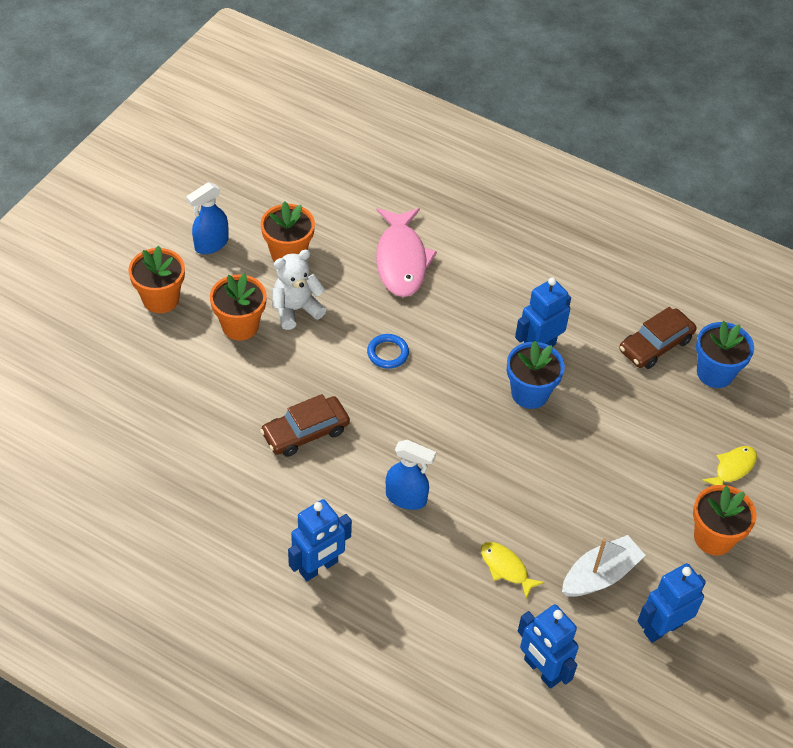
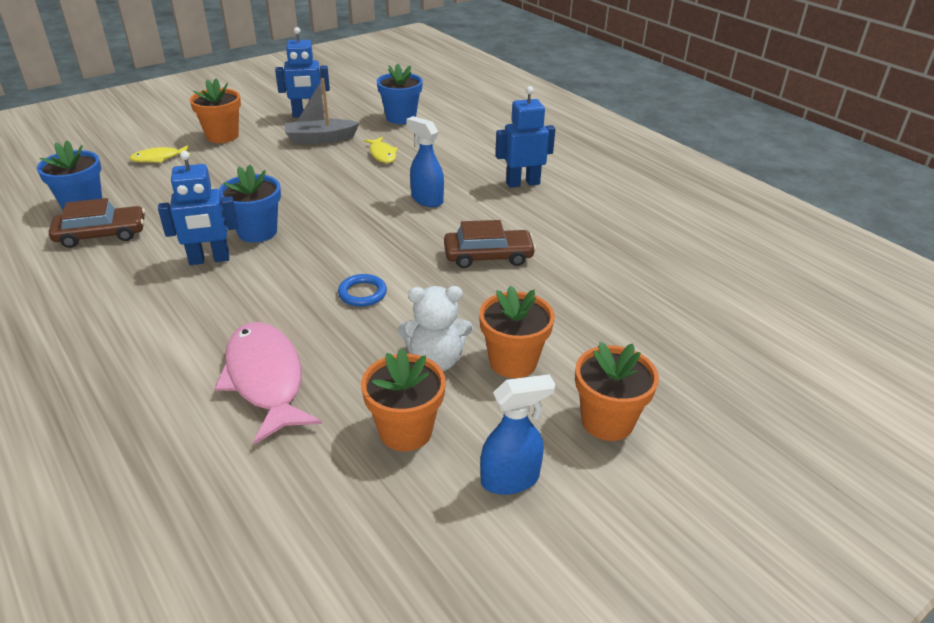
camera: 155 degrees left, 15 degrees down
pink fish [376,208,437,297] -> pink fish turned 45 degrees counterclockwise [214,322,322,444]
blue robot [518,604,579,689] -> blue flower pot [377,63,423,124]
white boat [562,535,646,597] -> grey boat [285,78,360,144]

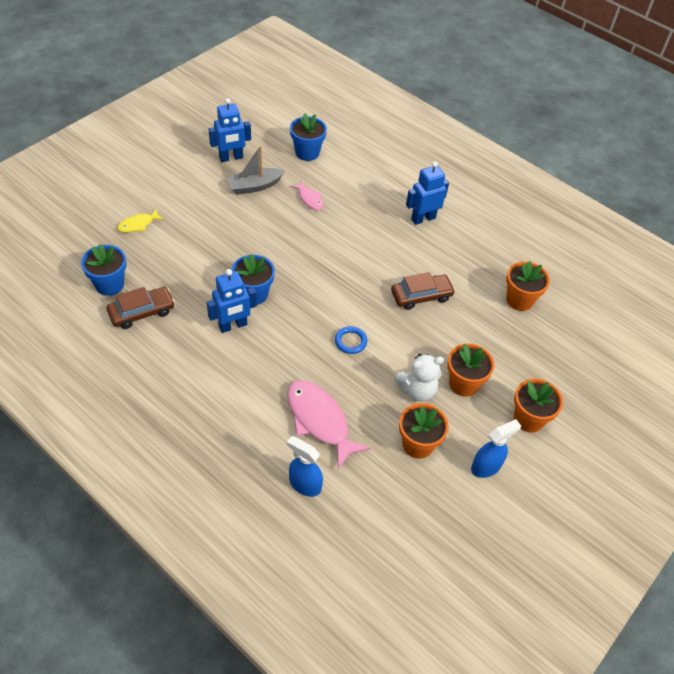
camera: 15 degrees left, 15 degrees up
orange flower pot [190,78,241,143] -> orange flower pot moved to [506,261,550,311]
yellow fish [364,137,398,163] -> pink fish [291,180,324,210]
blue spray bottle [406,116,444,207] -> blue spray bottle moved to [287,436,323,497]

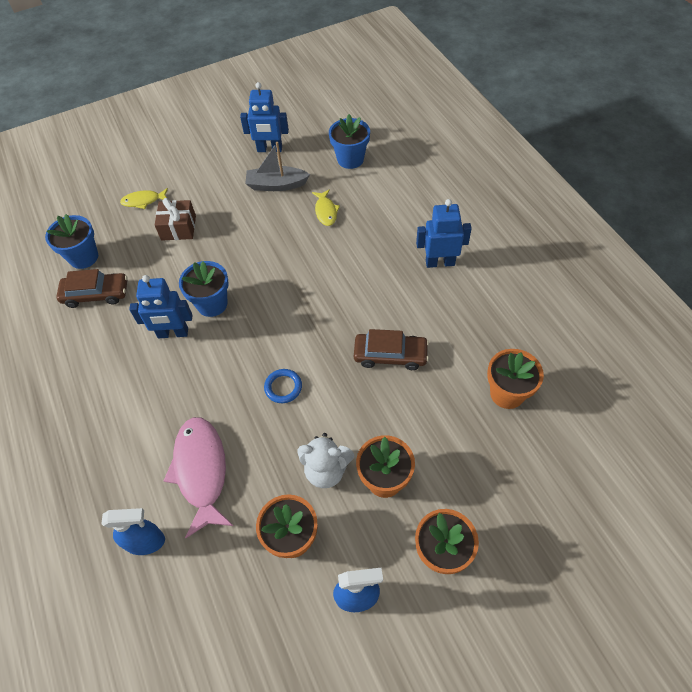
camera: 30 degrees right, 5 degrees up
blue spray bottle [287,436,323,497] -> blue spray bottle turned 120 degrees clockwise [101,508,165,555]
pink fish [291,180,324,210] -> yellow fish [312,189,340,226]
none -> brown gift [155,198,196,241]

